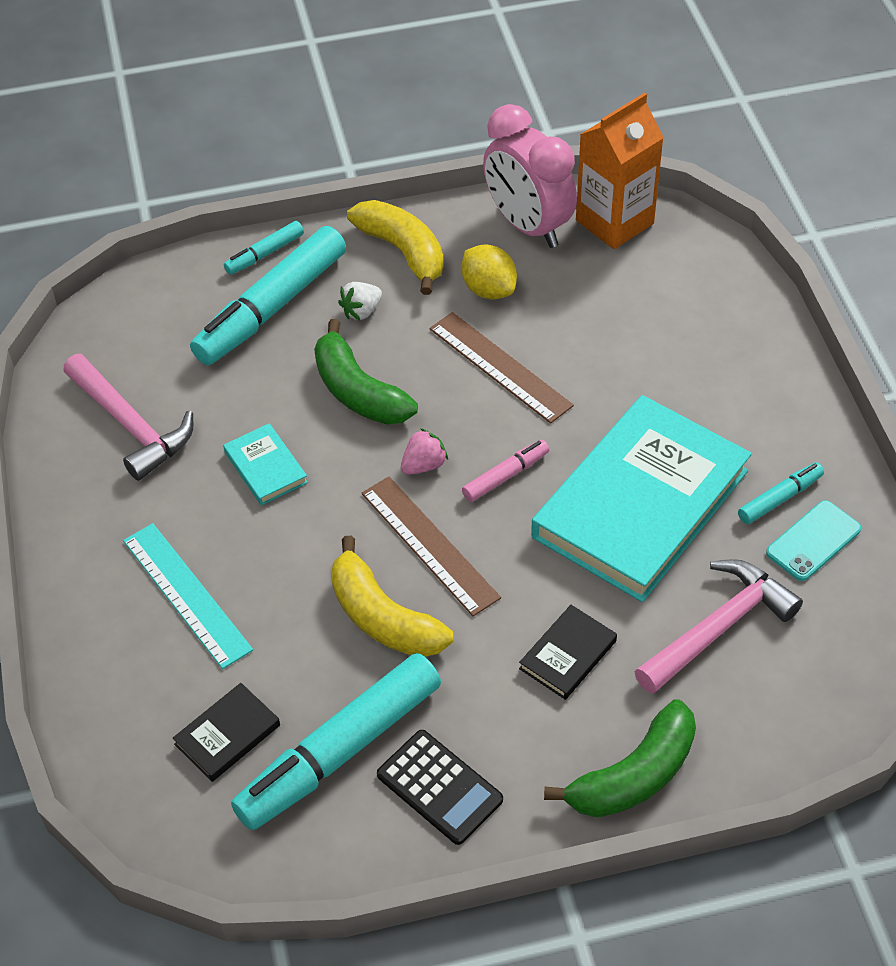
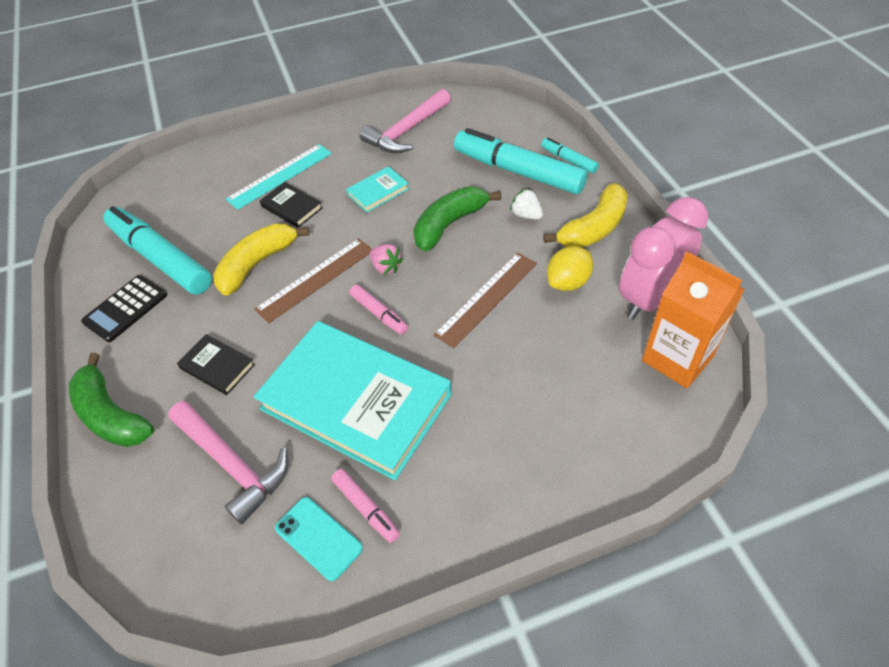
camera: 85 degrees right, 0 degrees up
black book [172,683,280,782] -> black book moved to [260,182,323,228]
turquoise marker [738,462,824,524] -> pink marker [331,469,400,543]

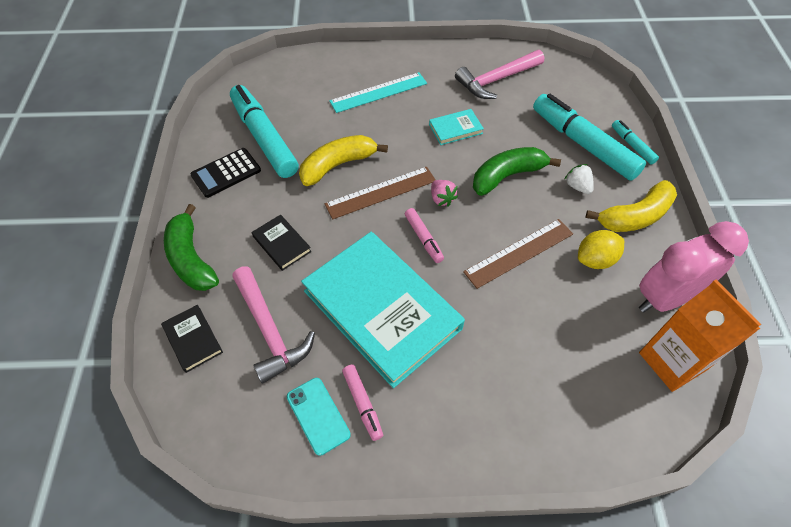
camera: 15 degrees right, 5 degrees up
black book [260,182,323,228] -> black book moved to [161,305,223,373]

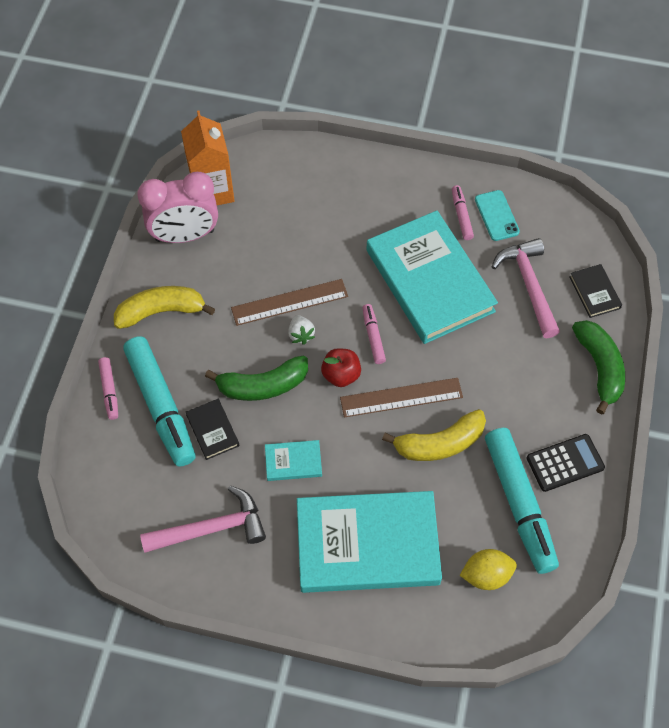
camera: 165 degrees left, 5 degrees up
black book [252,214,312,271] -> black book moved to [186,399,239,460]
turquoise ruler [329,72,427,113] -> turquoise book [297,491,442,593]
pink strawberry [431,180,458,207] -> red apple [321,348,361,387]
white strawberry [565,164,594,194] -> white strawberry moved to [288,315,315,345]
yellow lemon [578,230,624,269] -> yellow lemon moved to [460,549,517,590]
turquoise marker [612,120,659,165] -> pink marker [98,357,118,420]

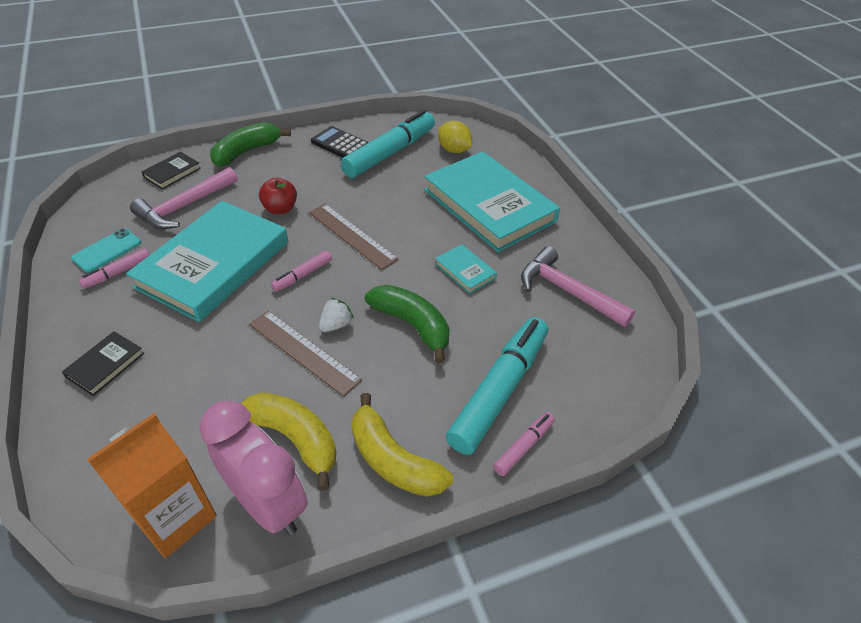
camera: 125 degrees left, 15 degrees down
black book [186,399,239,460] -> black book moved to [62,331,144,396]
red apple [321,348,361,387] -> red apple moved to [259,178,297,214]
yellow banana [382,409,486,461] -> yellow banana moved to [240,392,336,491]

